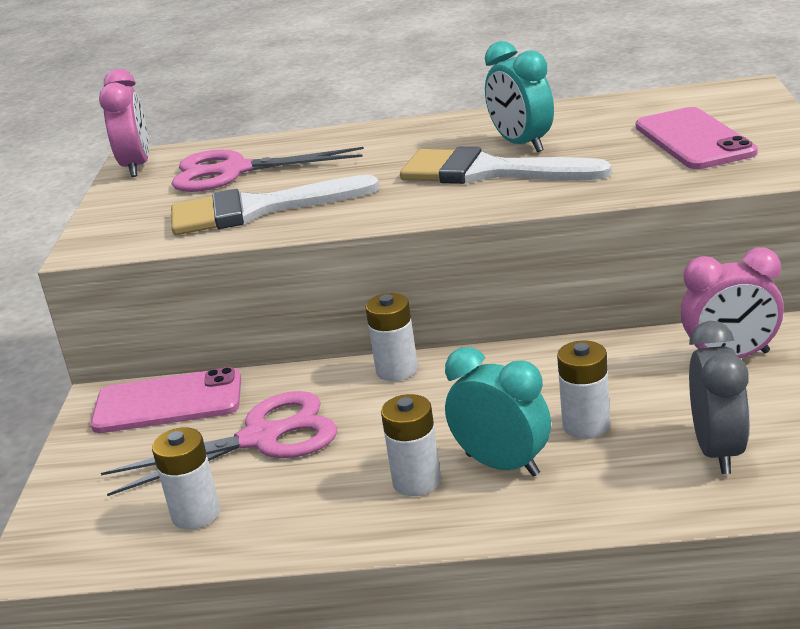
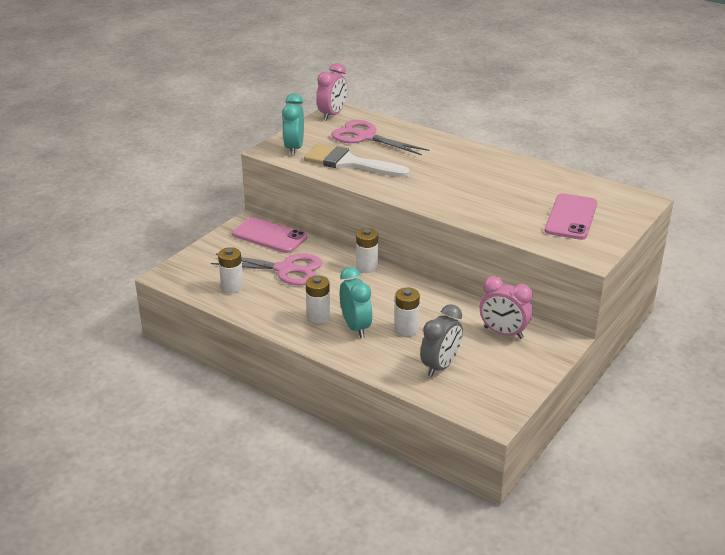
camera: 30 degrees right, 5 degrees up
white brush [400,147,612,184] -> none
turquoise clock [485,41,554,152] -> turquoise clock moved to [282,93,304,156]

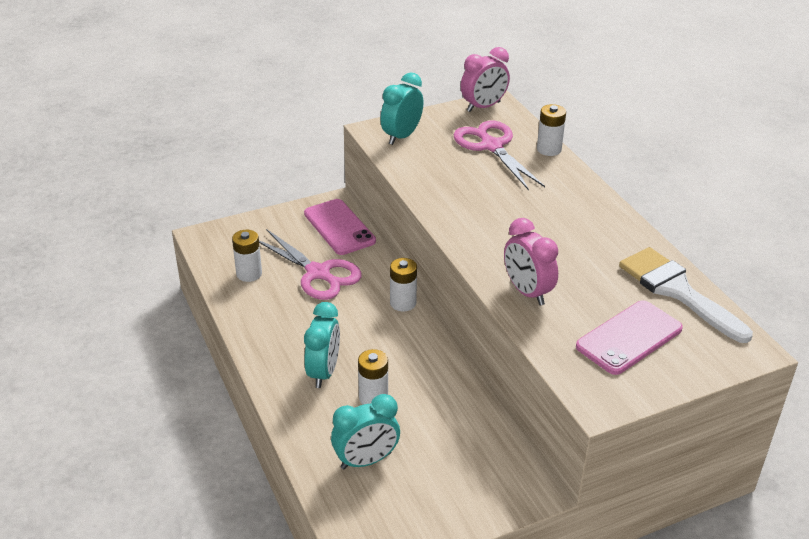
camera: 30 degrees right, 5 degrees up
white brush [304,144,410,177] -> white brush moved to [619,247,753,343]
white battery [306,276,330,323] -> white battery moved to [537,104,566,156]
grey clock [420,304,463,377] -> turquoise clock [331,394,400,469]
pink clock [480,276,533,339] -> pink clock moved to [504,218,558,305]

